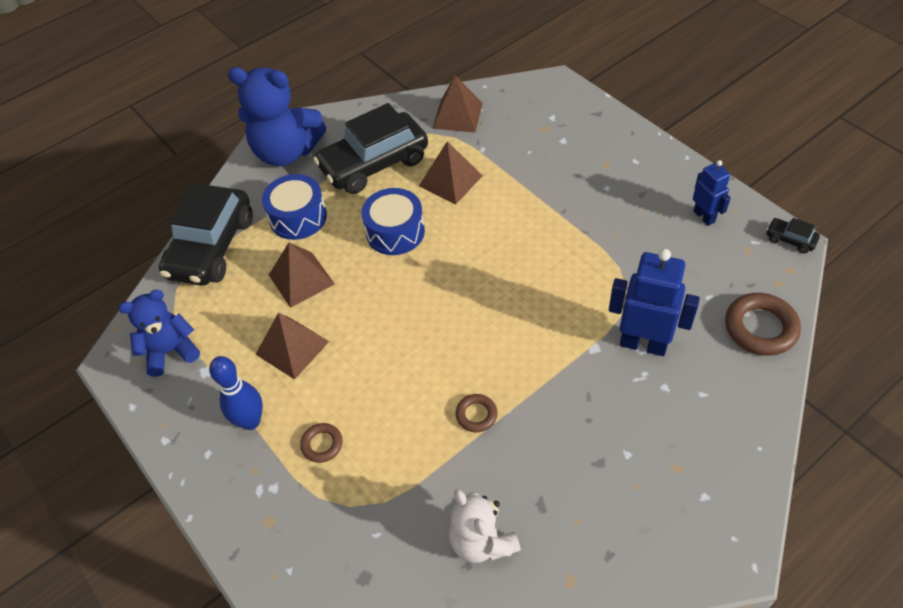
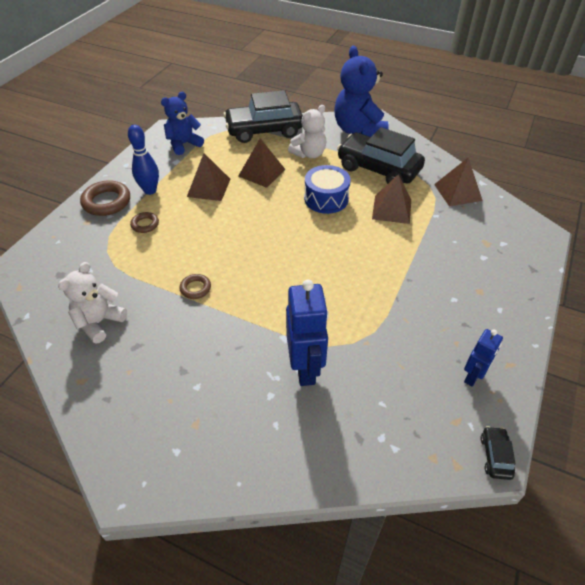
camera: 60 degrees right, 5 degrees down
blue teddy bear [119,290,200,377] -> blue teddy bear turned 75 degrees counterclockwise [161,92,204,155]
blue drum [262,174,327,240] -> white teddy bear [288,105,326,158]
brown ring [725,293,801,356] -> brown ring moved to [80,180,130,216]

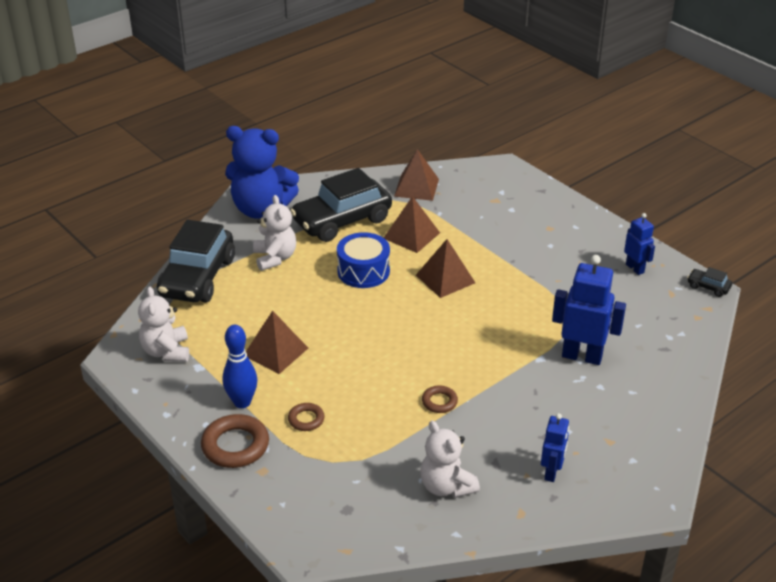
camera: 65 degrees left, 10 degrees down
blue teddy bear [161,92,204,155] -> white teddy bear [138,287,189,362]
brown pyramid [238,138,286,188] -> brown pyramid moved to [416,239,475,298]
none -> blue robot [541,413,569,482]

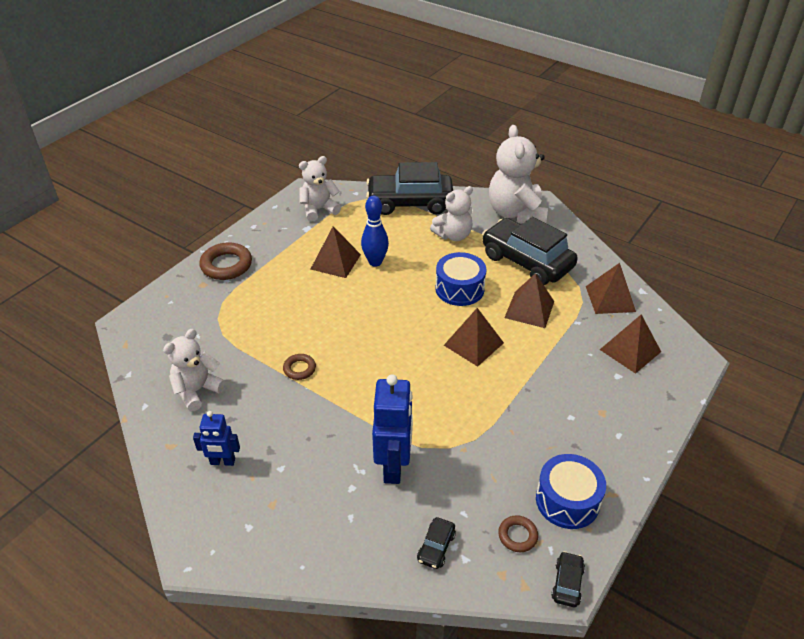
camera: 75 degrees right, 5 degrees up
blue bowling pin [223,325,257,408] -> blue bowling pin moved to [361,196,389,267]
blue teddy bear [225,126,299,219] -> white teddy bear [489,125,548,224]
brown ring [288,403,325,431] -> brown ring moved to [498,515,538,552]
blue robot [624,213,655,275] -> blue drum [536,454,606,529]
none -> black car [417,517,456,569]
none -> brown pyramid [600,314,661,374]

